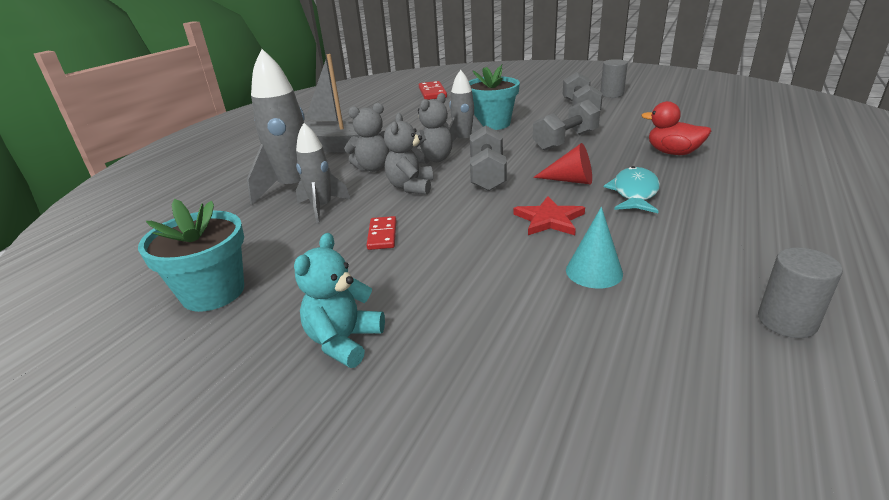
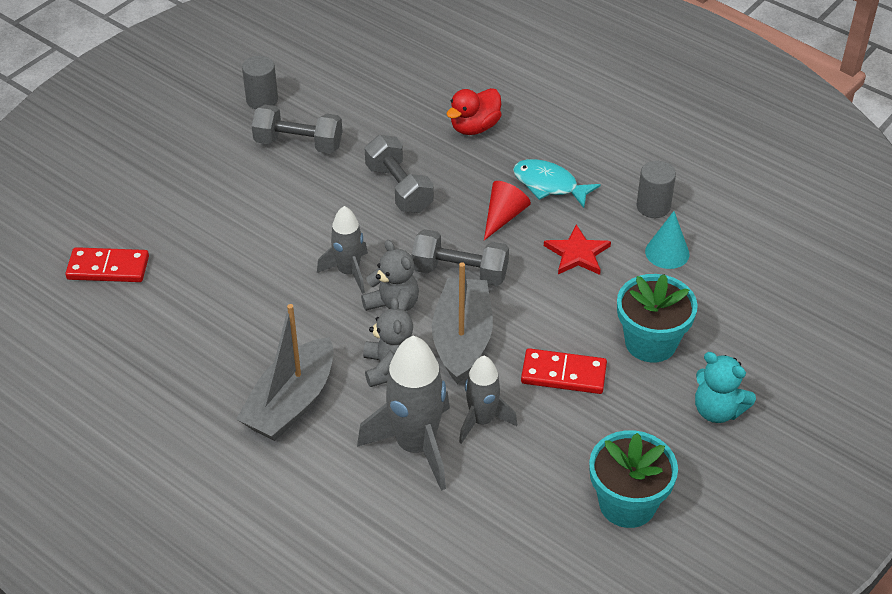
camera: 80 degrees left, 15 degrees up
red domino [366,216,396,250] -> red domino [521,348,607,394], size x1.52
grey teddy bear [384,113,433,195] -> grey boat [432,262,493,384]
turquoise flower pot [469,65,520,130] -> turquoise flower pot moved to [617,274,698,363]
grey cylinder [758,247,843,338] -> grey cylinder moved to [636,161,676,218]

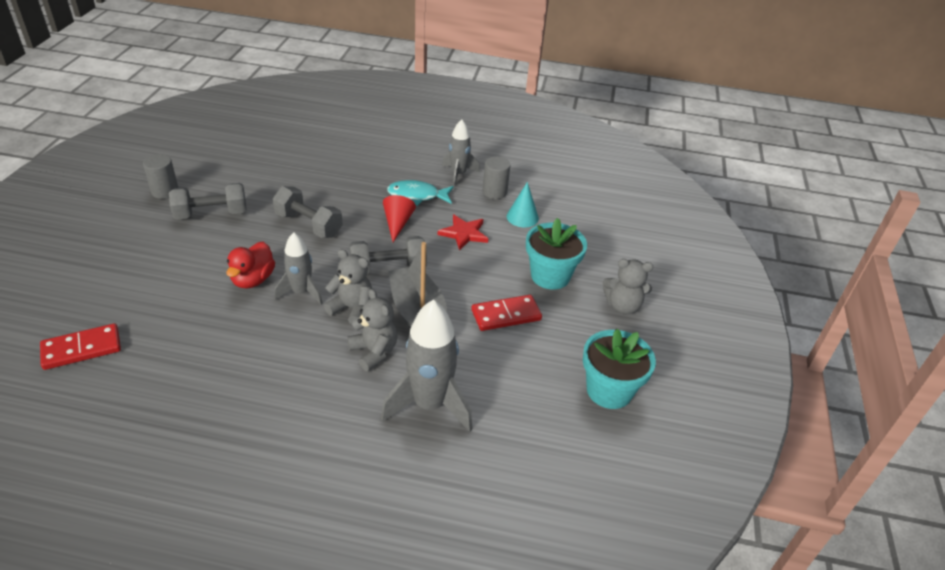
camera: 30 degrees left, 5 degrees down
grey boat [236,304,334,441] -> none
red duck [446,88,501,135] -> red duck moved to [226,242,275,289]
grey rocket [459,356,517,444] -> grey rocket moved to [442,119,480,187]
turquoise teddy bear [695,352,756,423] -> grey teddy bear [603,259,653,314]

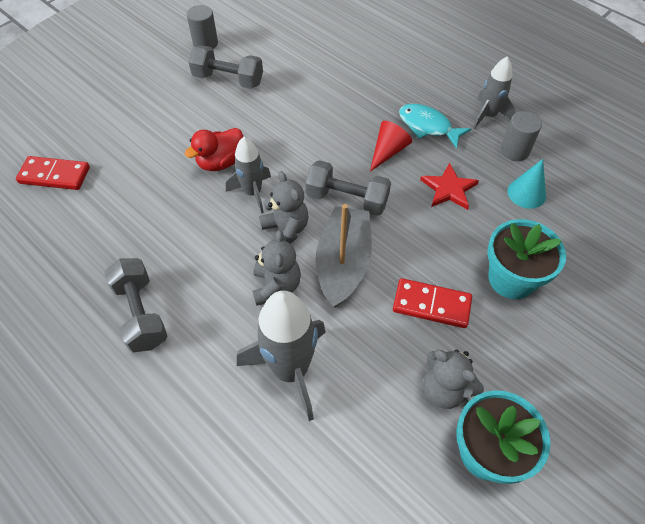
camera: 35 degrees right, 15 degrees up
grey dumbbell [273,186,343,238] -> grey dumbbell moved to [104,258,168,352]
grey teddy bear [603,259,653,314] -> grey teddy bear moved to [423,350,484,409]

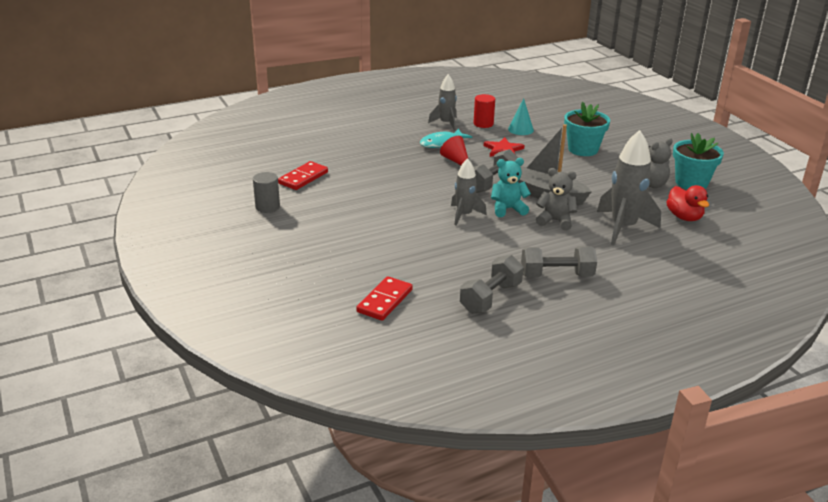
camera: 70 degrees left, 25 degrees down
red duck [184,128,243,171] -> red duck moved to [667,185,709,221]
grey dumbbell [188,45,263,89] -> grey dumbbell moved to [460,255,524,314]
grey teddy bear [259,171,309,244] -> turquoise teddy bear [491,158,531,217]
red domino [393,278,472,328] -> red domino moved to [278,161,328,190]
grey cylinder [501,111,542,161] -> red cylinder [474,94,495,128]

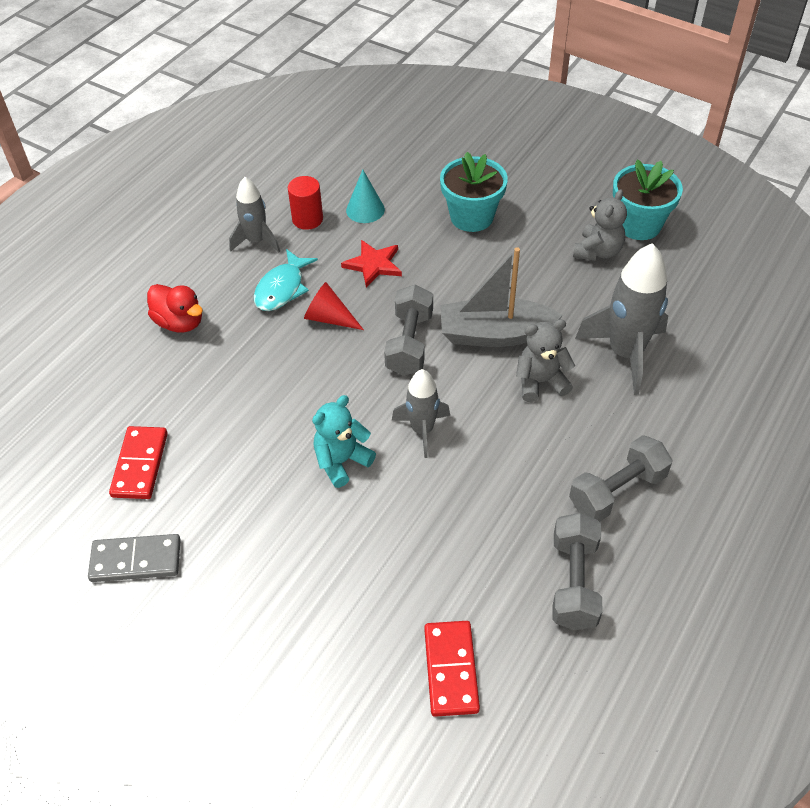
camera: 30 degrees left, 20 degrees up
grey cylinder [253,172,280,213] -> grey domino [88,534,181,582]
turquoise teddy bear [491,158,531,217] -> turquoise teddy bear moved to [312,395,376,488]
red duck [667,185,709,221] -> red duck moved to [147,284,203,333]

